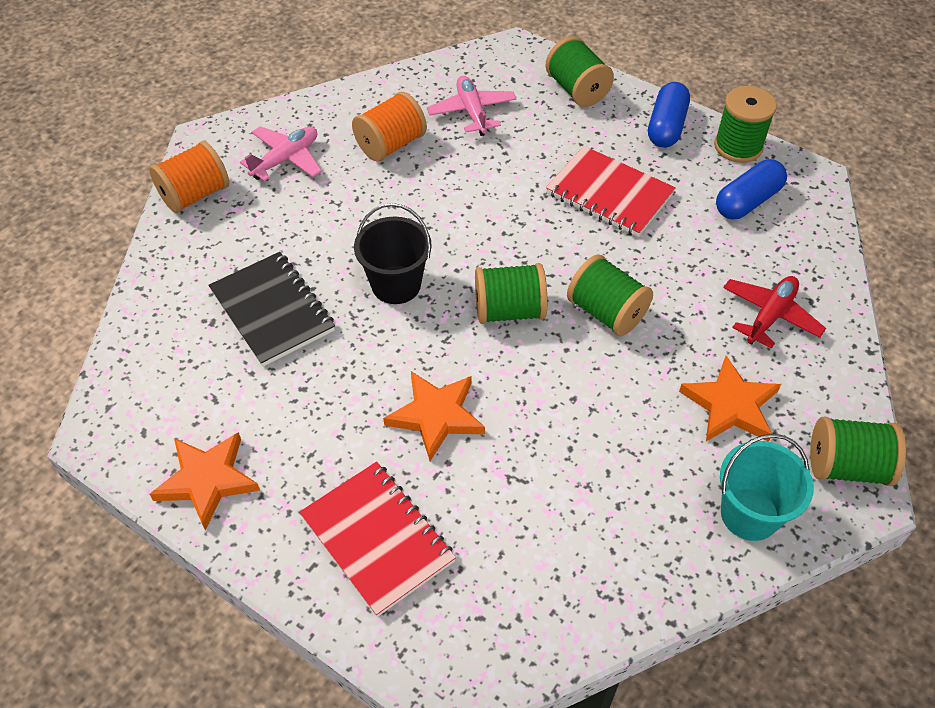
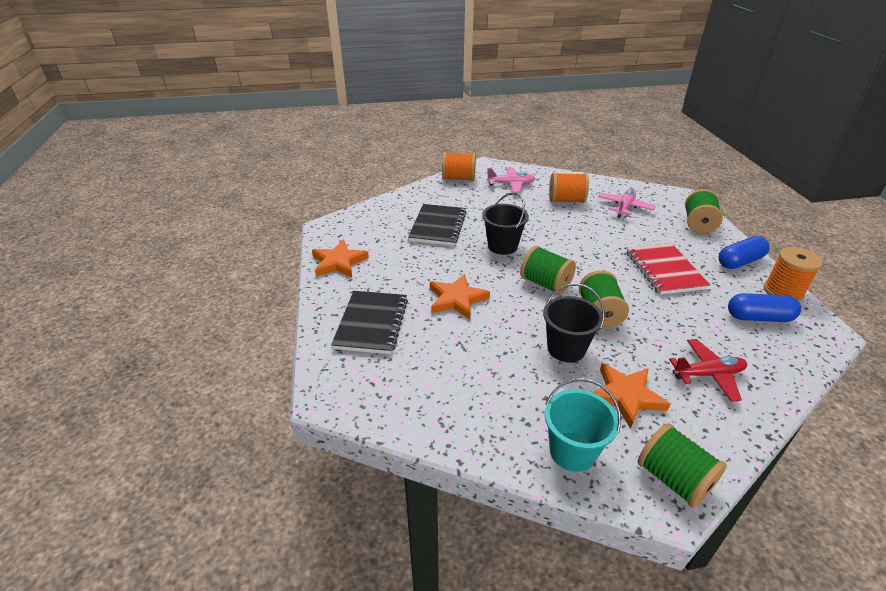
camera: 45 degrees right, 15 degrees down
red notebook [299,462,456,617] -> black notebook [331,291,408,354]
green spool [714,86,777,163] -> orange spool [764,247,823,302]
none -> black bucket [543,284,605,362]

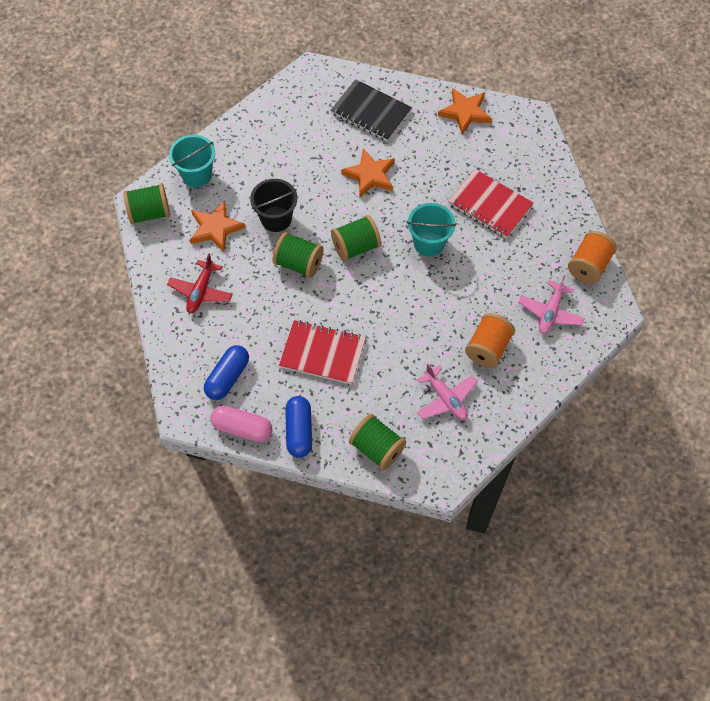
camera: 115 degrees right, 25 degrees up
black notebook [408,204,467,246] -> red notebook [448,169,534,238]
black bucket [482,192,529,255] -> turquoise bucket [407,203,456,256]
orange spool [764,247,823,302] -> pink capsule [210,405,273,442]

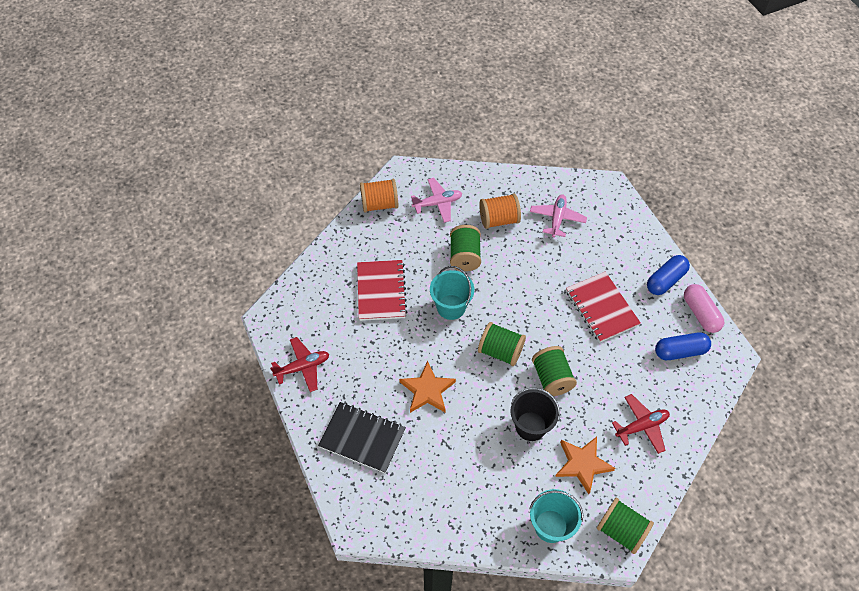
camera: 130 degrees left, 5 degrees down
black notebook [331,79,412,142] -> black notebook turned 60 degrees counterclockwise [318,402,406,473]
green spool [349,414,406,470] -> green spool moved to [450,225,481,271]
orange star [438,88,492,134] -> red plane [270,337,329,392]

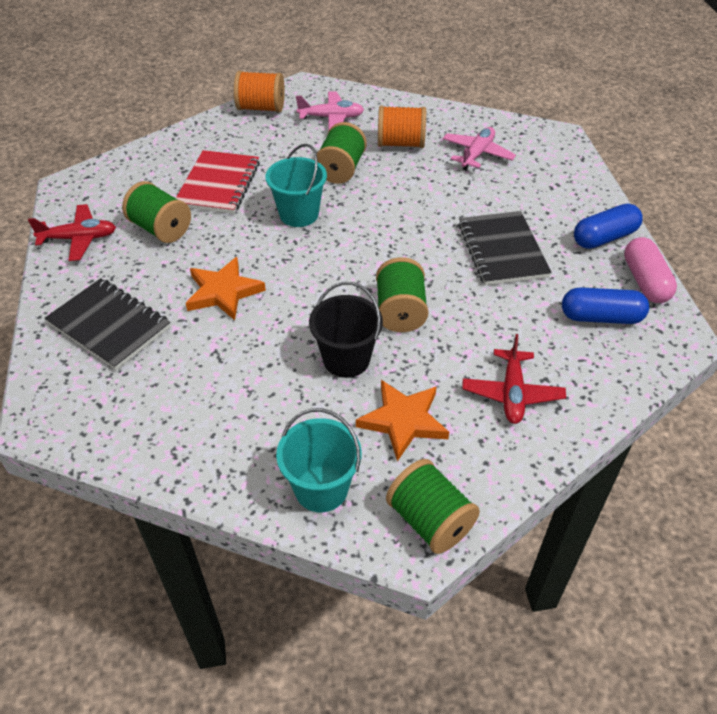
camera: 15 degrees right, 10 degrees down
green spool [478,322,526,366] -> green spool moved to [122,181,191,243]
red notebook [566,272,641,342] -> black notebook [458,211,552,286]
red plane [612,394,670,454] -> red plane turned 105 degrees clockwise [462,334,566,424]

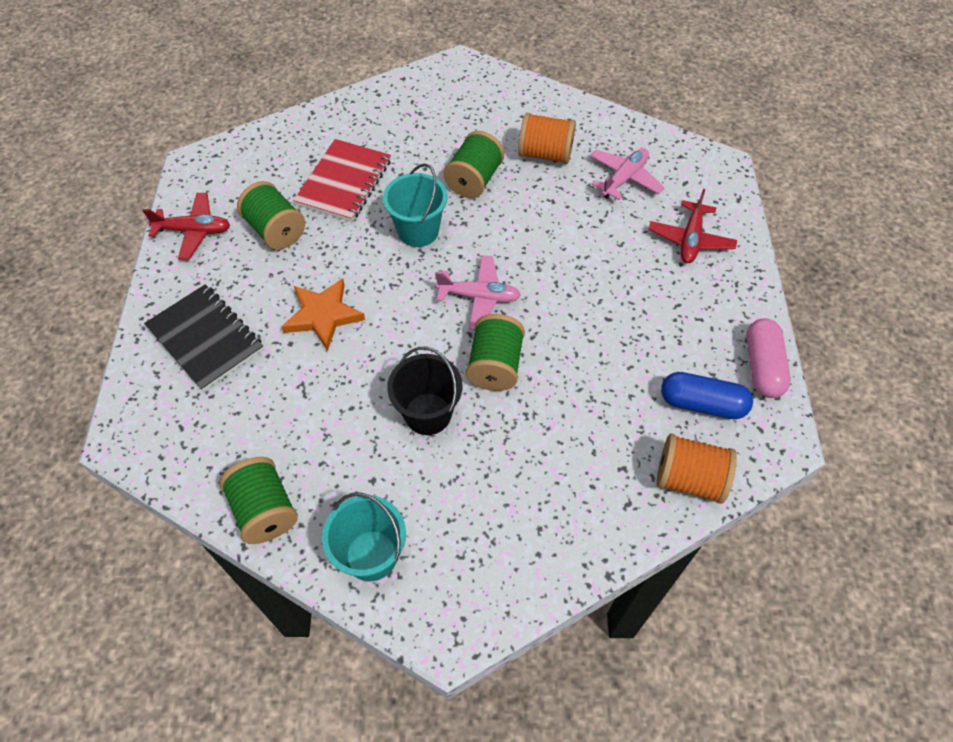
camera: 10 degrees right, 10 degrees up
orange spool [234,71,285,112] -> orange spool moved to [657,434,737,504]
pink plane [296,91,364,130] -> pink plane moved to [435,255,521,329]
orange star [356,380,449,461] -> none
green spool [386,459,480,554] -> green spool moved to [220,457,298,544]
black notebook [458,211,552,286] -> none
red plane [462,334,566,424] -> red plane moved to [649,189,737,263]
blue capsule [574,203,643,249] -> none

